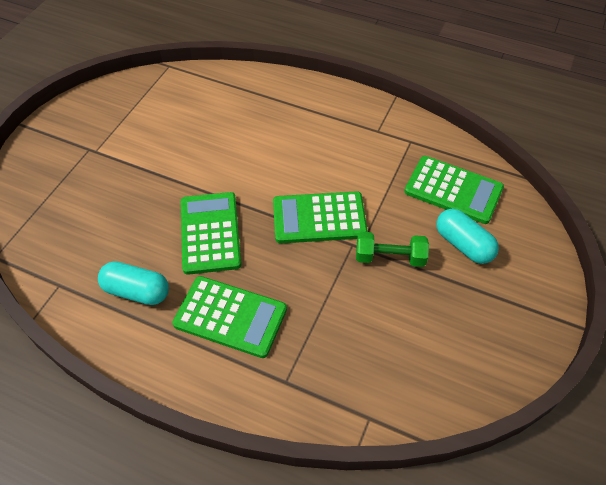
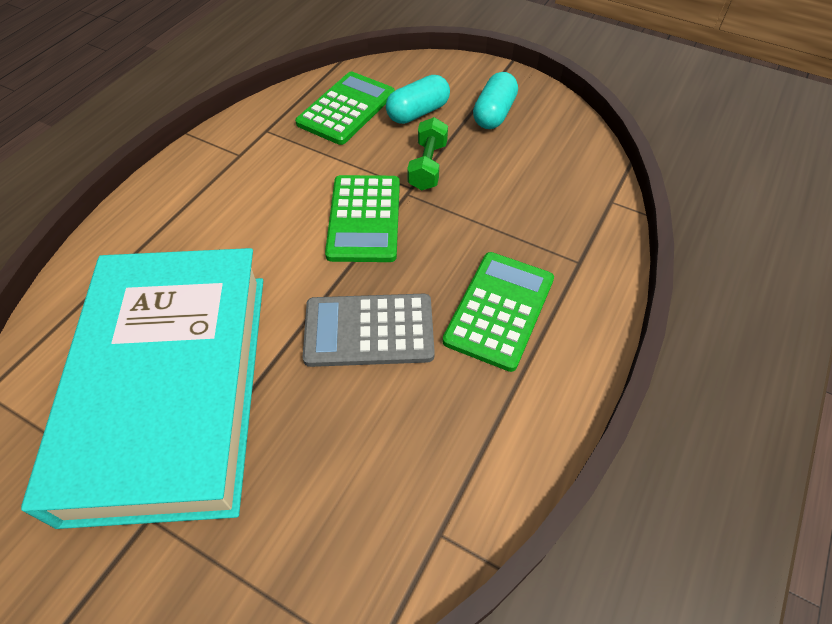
camera: 85 degrees left, 0 degrees up
turquoise capsule [98,261,169,305] -> turquoise capsule moved to [473,72,518,129]
green calculator [181,192,241,275] -> grey calculator [303,294,435,367]
none -> turquoise book [21,248,263,529]

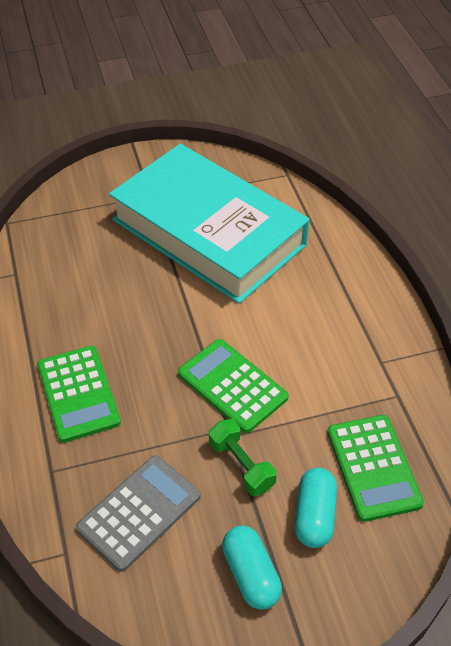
camera: 135 degrees right, 5 degrees down
grey calculator [303,294,435,367] -> grey calculator moved to [76,455,201,572]

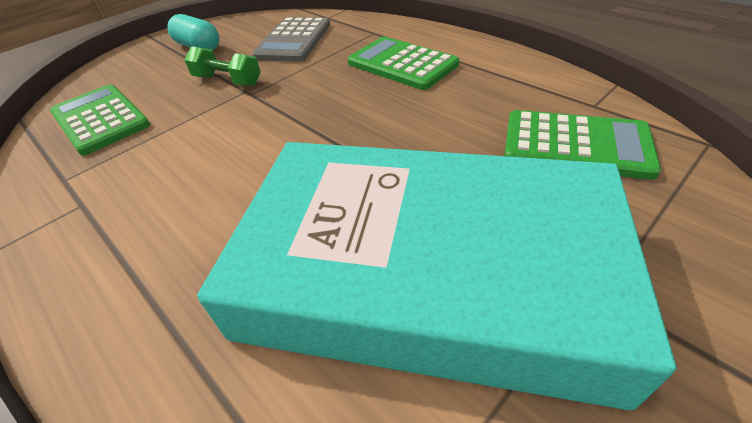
camera: 155 degrees right, 5 degrees down
green calculator [178,339,289,433] -> green calculator moved to [504,110,661,180]
turquoise capsule [295,468,337,548] -> none

